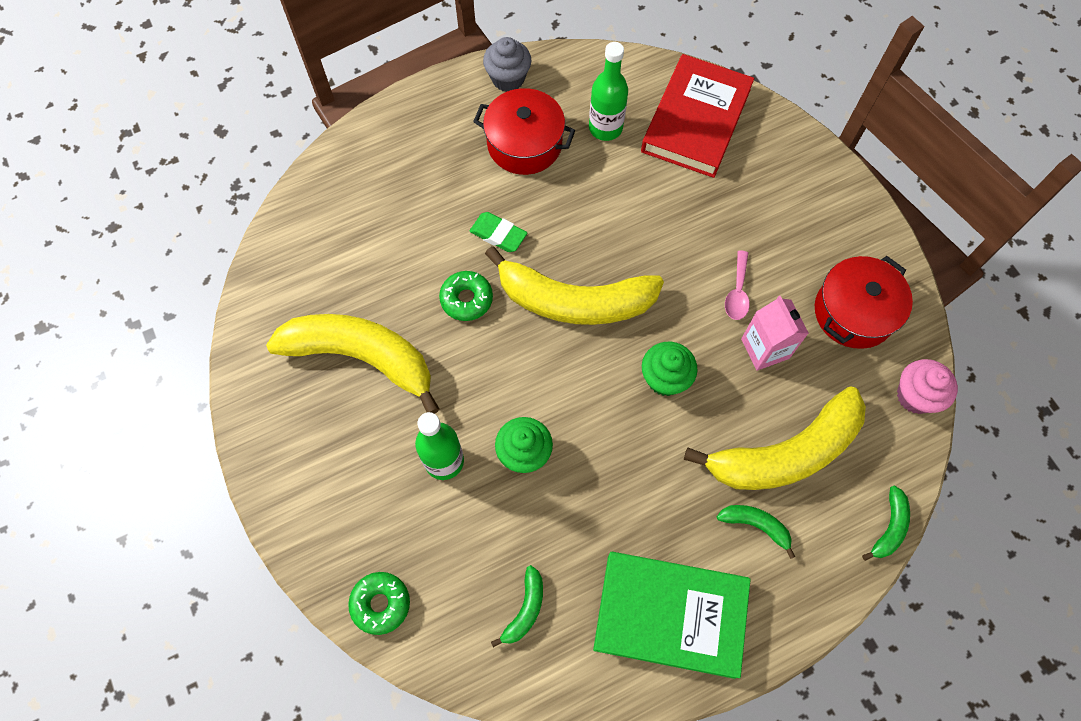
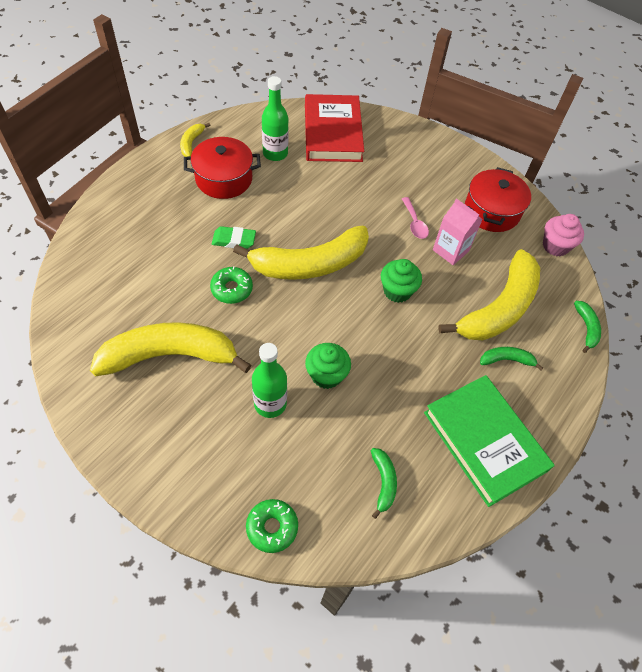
camera: 30 degrees left, 10 degrees down
grey cupcake [483,37,531,92] -> yellow banana [180,123,210,157]
green book [593,552,751,679] -> green book turned 75 degrees clockwise [424,375,555,507]

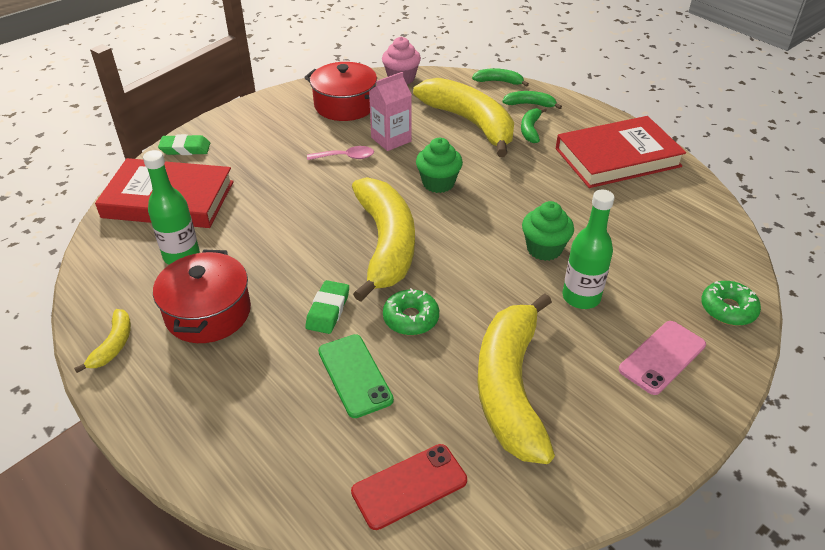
camera: 75 degrees left, 15 degrees down
yellow banana [180,123,210,157] -> yellow banana turned 105 degrees counterclockwise [74,309,131,373]
green banana [371,448,397,519] -> green banana moved to [502,91,562,109]
green book [424,375,555,507] -> red book [555,116,686,188]
none -> green eraser [158,134,210,155]
none -> green phone [318,334,394,418]
none -> red phone [351,444,467,530]
none -> pink phone [619,321,706,395]

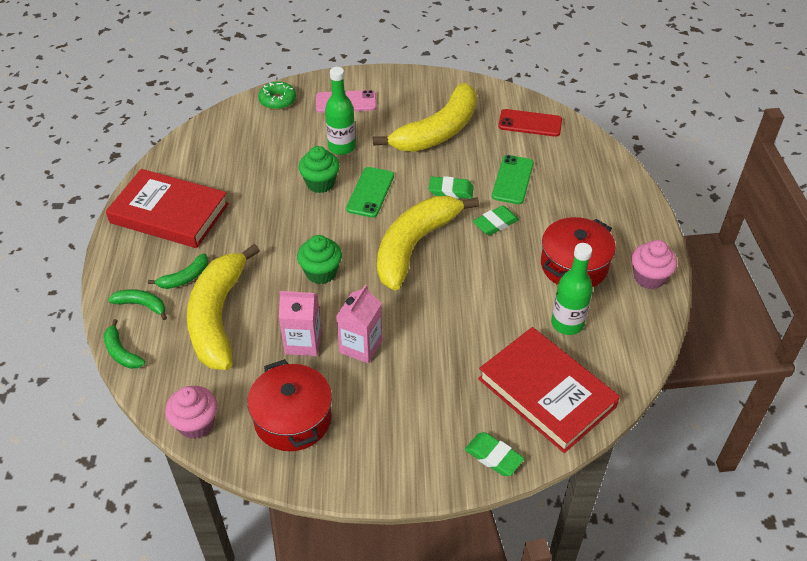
camera: 140 degrees left, 5 degrees up
yellow banana [74,309,131,373] -> pink cupcake [631,240,677,289]
pink spoon [307,146,374,160] -> pink carton [336,285,383,363]
green donut [383,288,439,335] -> green eraser [429,176,474,199]
green banana [502,91,562,109] -> green banana turned 150 degrees clockwise [108,289,167,320]
none -> green phone [346,167,394,218]

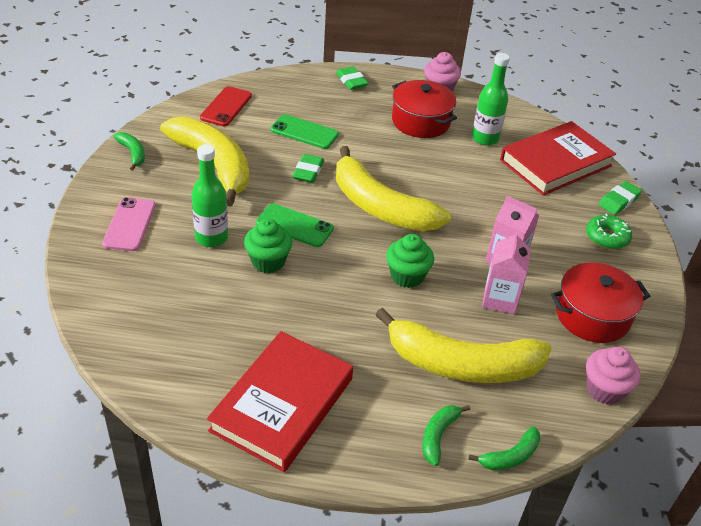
camera: 85 degrees left, 5 degrees down
green banana [148,253,208,289] -> green banana moved to [113,132,145,171]
green donut [258,81,296,110] -> green donut moved to [586,213,632,249]
green eraser [473,205,519,235] -> green eraser moved to [336,66,368,90]

